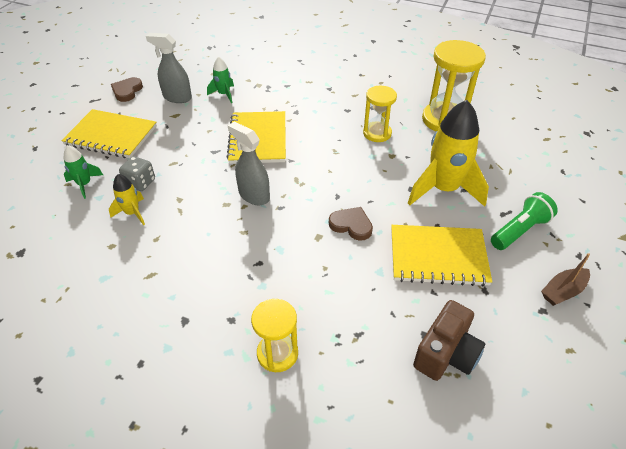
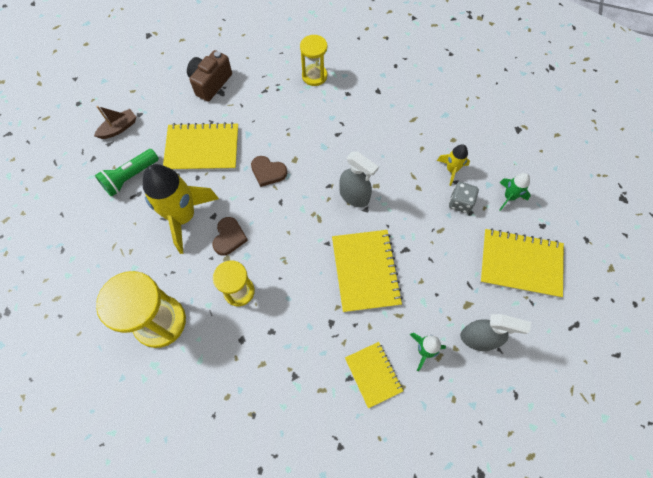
camera: 175 degrees right, 20 degrees up
brown heart [111,77,143,102] -> brown heart moved to [212,217,248,256]
none -> yellow notebook [345,342,403,408]

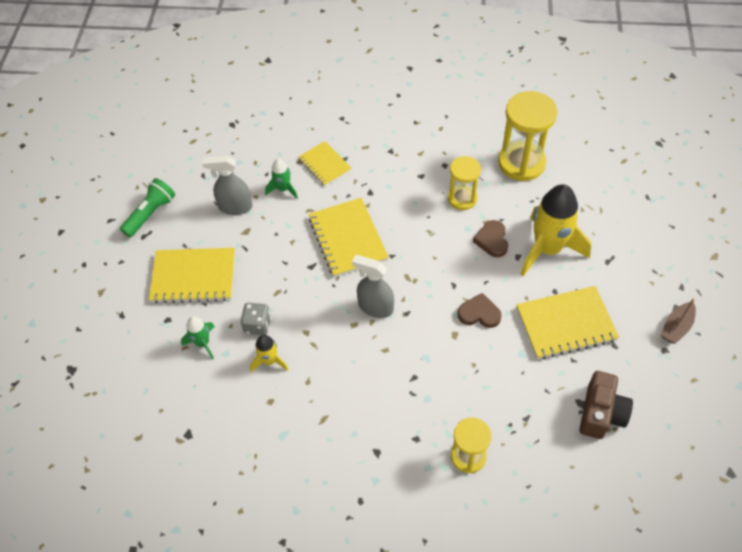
camera: 170 degrees right, 10 degrees down
green flashlight [95,149,159,197] -> green flashlight moved to [120,178,175,237]

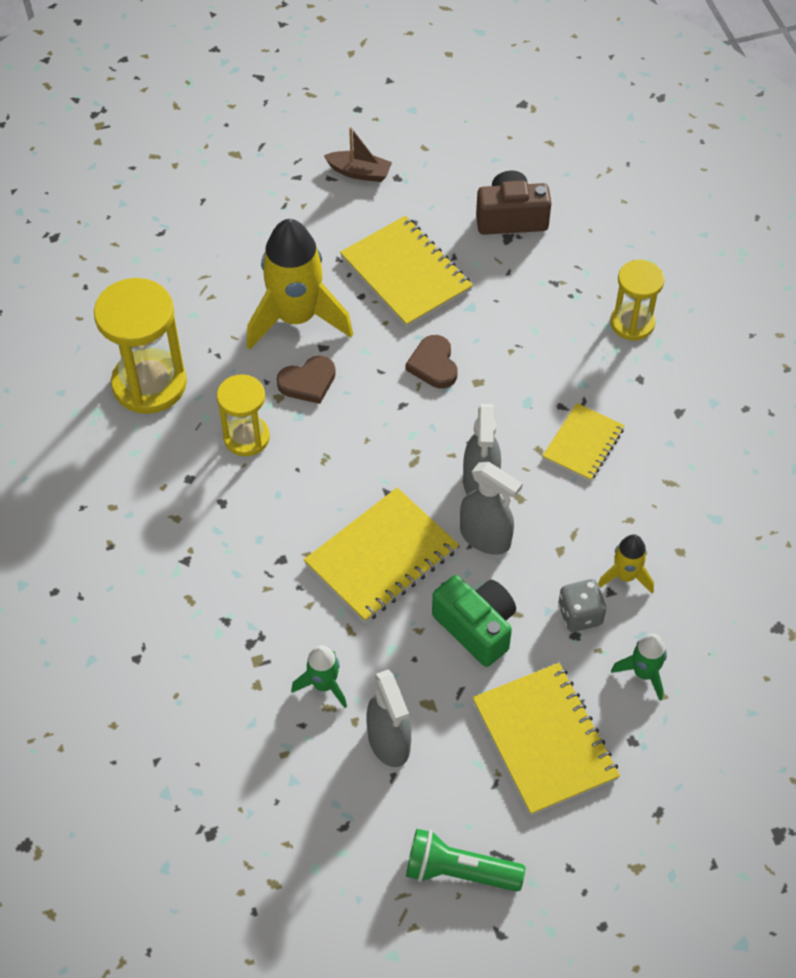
camera: 115 degrees left, 0 degrees up
yellow notebook [298,141,352,186] -> yellow notebook moved to [543,403,625,481]
none -> green camera [432,575,516,667]
none -> grey spray bottle [460,462,523,555]

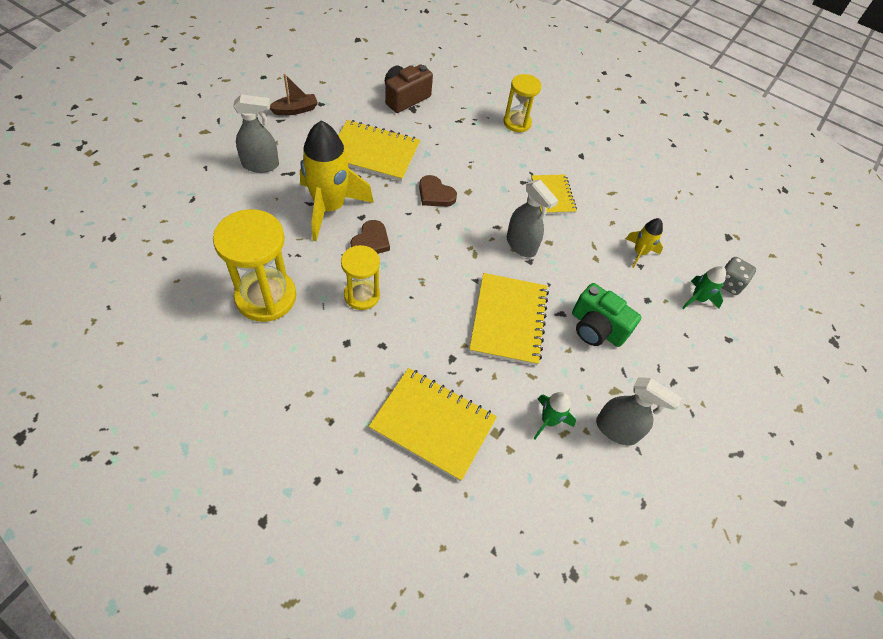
camera: 45 degrees left, 0 degrees up
green flashlight [406,829,525,892] -> none
green camera [432,575,516,667] -> green camera turned 150 degrees counterclockwise [572,283,641,347]
grey spray bottle [460,462,523,555] -> grey spray bottle moved to [233,95,279,173]
yellow notebook [473,663,620,816] -> yellow notebook moved to [369,368,497,481]
grey dice [558,579,606,632] -> grey dice moved to [721,257,756,295]

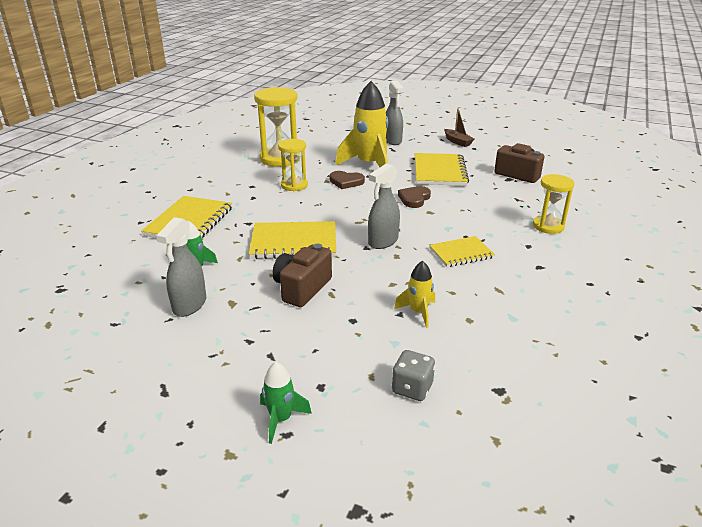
camera: 85 degrees right, 25 degrees down
green camera [572,283,641,347] -> brown camera [272,244,332,307]
green rocket [682,266,726,309] -> green rocket moved to [260,362,312,444]

